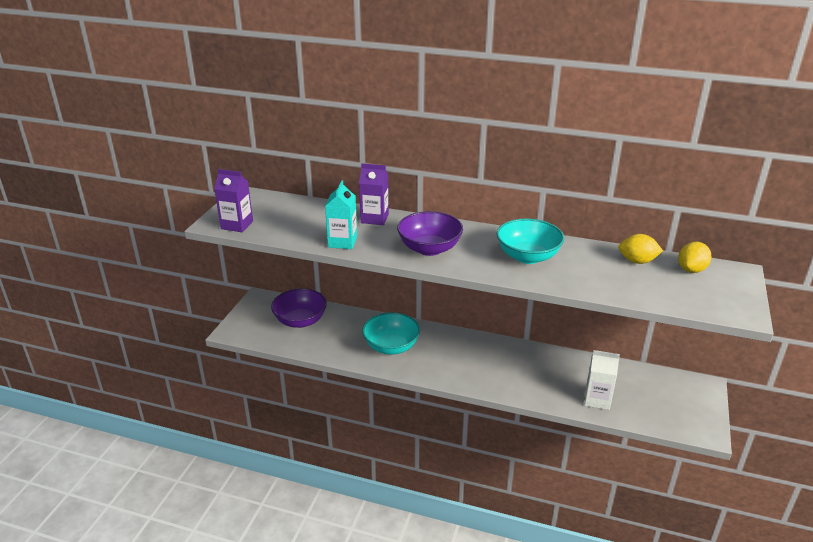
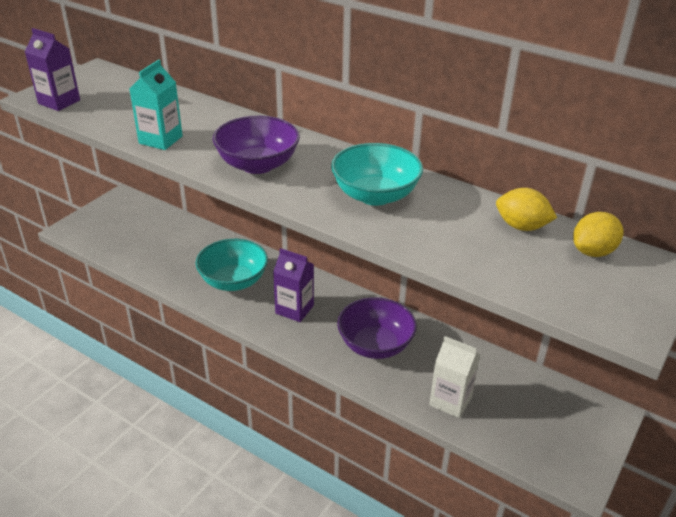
camera: 15 degrees right, 5 degrees up
purple bowl [271,288,327,328] -> purple bowl moved to [337,297,417,359]
purple carton [359,163,389,225] -> purple carton moved to [273,248,314,322]

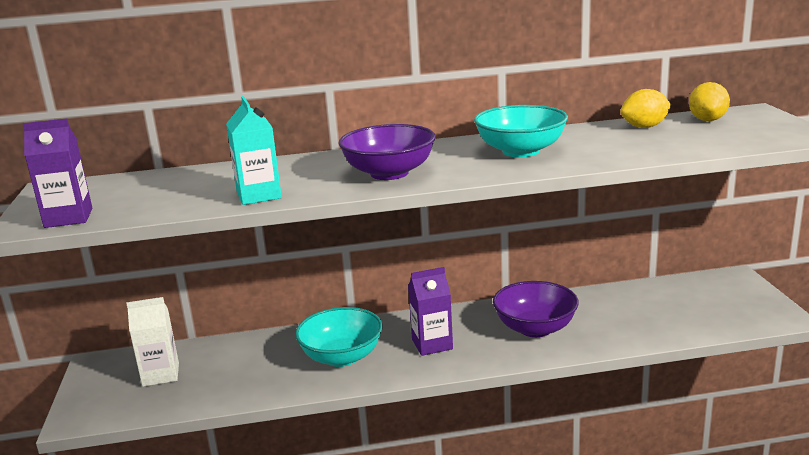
camera: 40 degrees left, 15 degrees down
white carton [429,336,480,418] -> white carton moved to [126,297,179,387]

